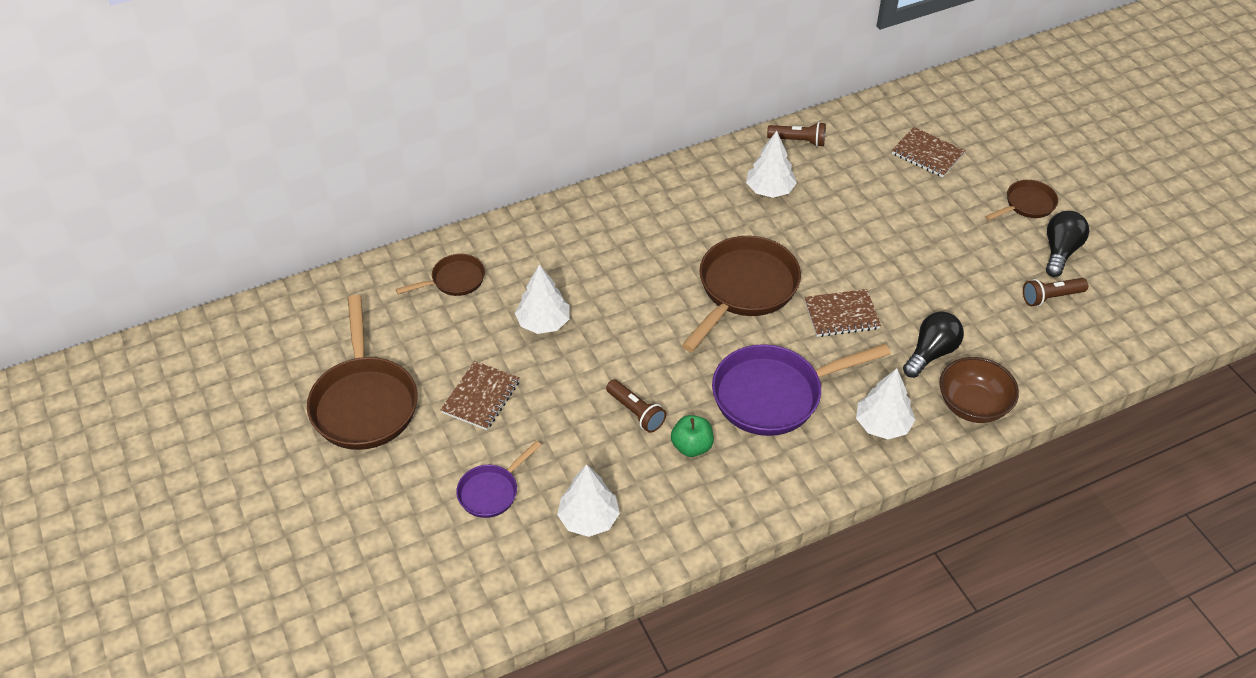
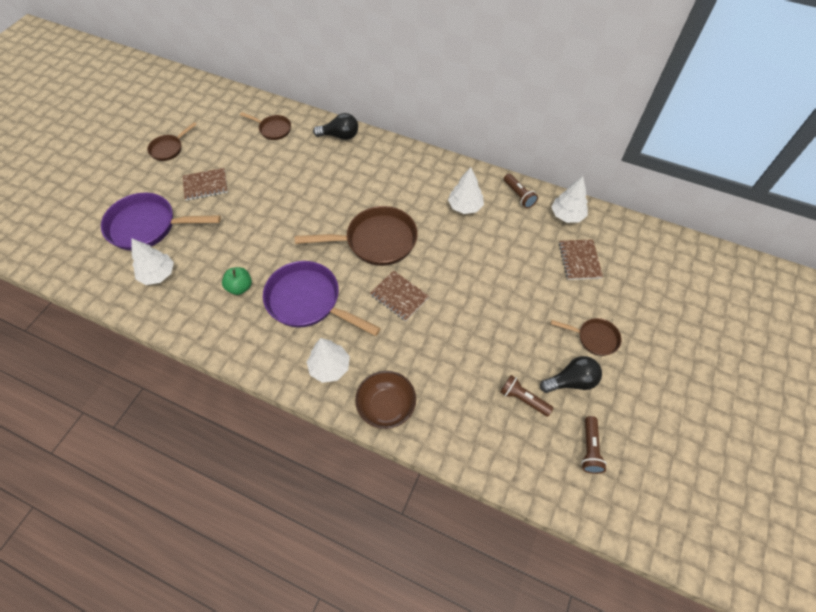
camera: 50 degrees right, 10 degrees up
brown pan [307,295,418,450] -> brown pan [147,122,197,161], size x0.53
purple pan [456,441,541,518] -> purple pan [101,193,221,251], size x1.90
white tree [515,264,569,334] -> white tree moved to [551,176,588,223]
brown flashlight [606,379,666,433] -> brown flashlight moved to [581,416,607,474]
black light bulb [903,312,964,378] -> black light bulb moved to [313,113,358,140]

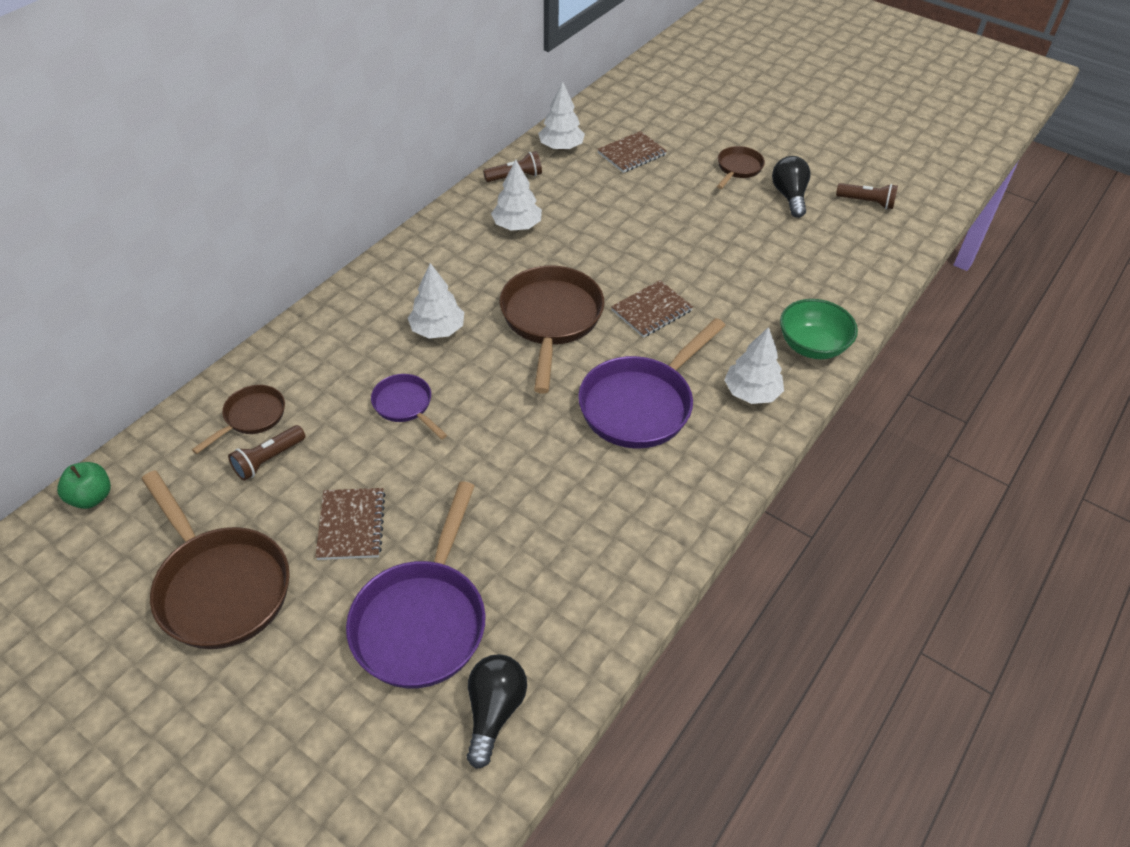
camera: 80 degrees left, 10 degrees down
white tree [131,239,174,285] -> white tree moved to [408,263,464,339]
brown pan [147,122,197,161] -> brown pan [142,471,290,649], size x1.90
green apple [222,267,252,295] -> green apple moved to [57,462,111,509]
black light bulb [313,113,358,140] -> black light bulb moved to [467,654,527,769]
brown bowl [355,371,416,429] -> green bowl [780,299,858,359]
brown flashlight [500,375,553,417] -> brown flashlight moved to [228,425,306,481]
brown notebook [559,239,603,280] -> brown notebook turned 45 degrees counterclockwise [597,131,667,173]
none -> purple pan [371,374,447,440]

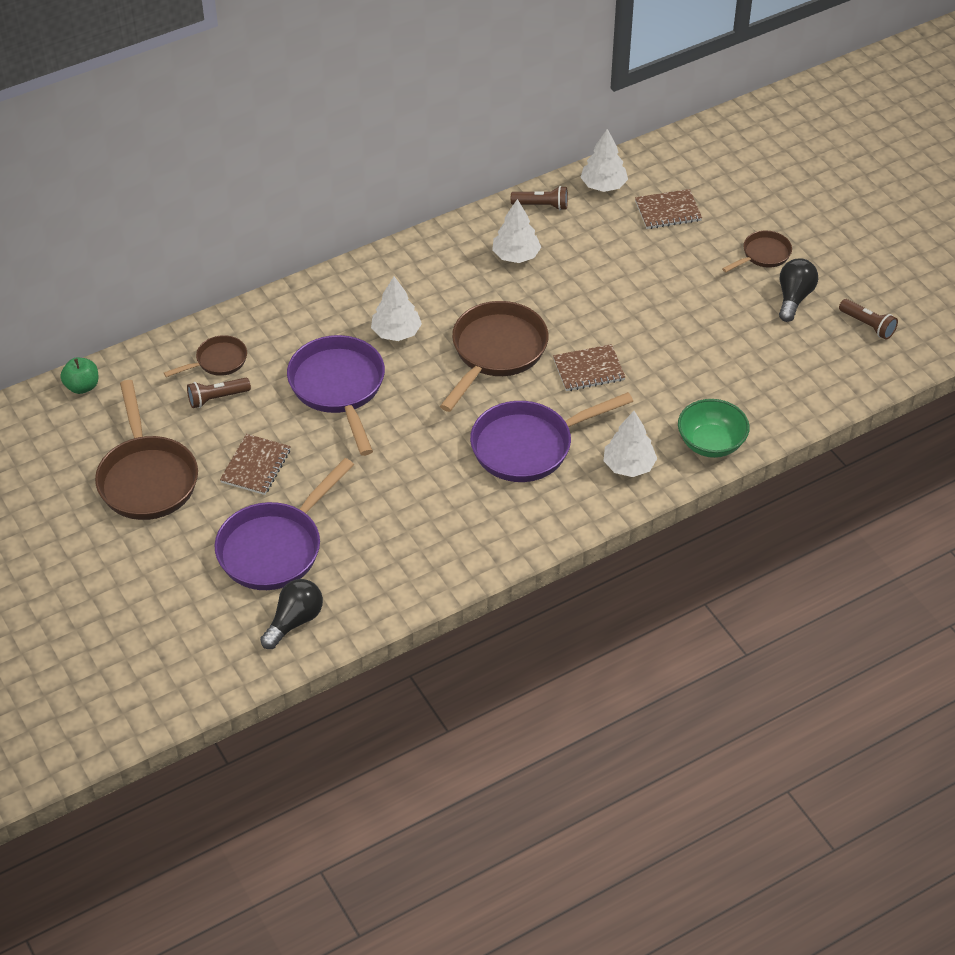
camera: 25 degrees right, 0 degrees up
purple pan [371,374,447,440] -> purple pan [287,335,385,456], size x1.90

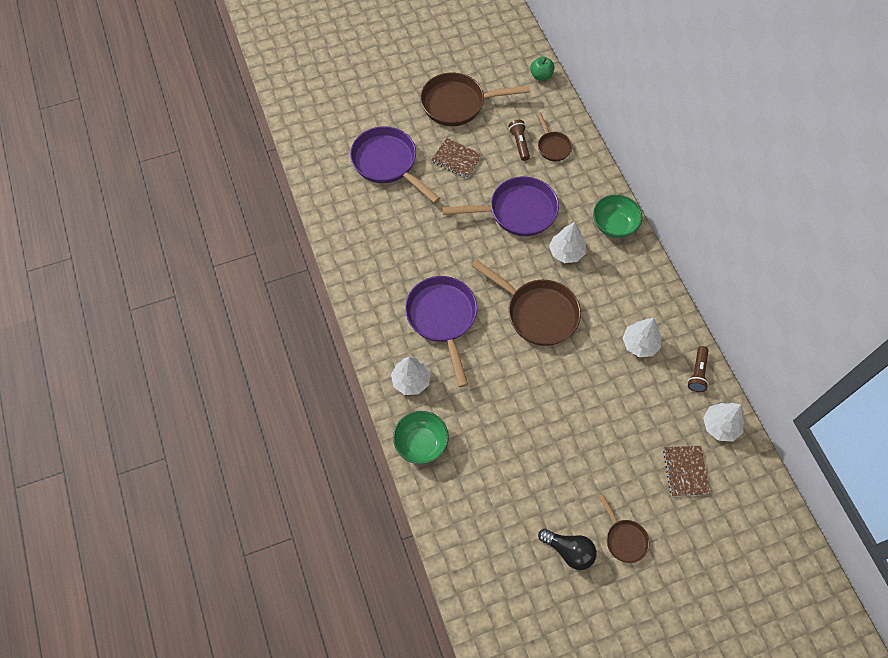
camera: 100 degrees right, 15 degrees up
black light bulb [260,579,323,649] -> none
brown notebook [553,344,625,391] -> none
brown flashlight [839,299,898,340] -> none
none -> green bowl [593,195,642,238]

